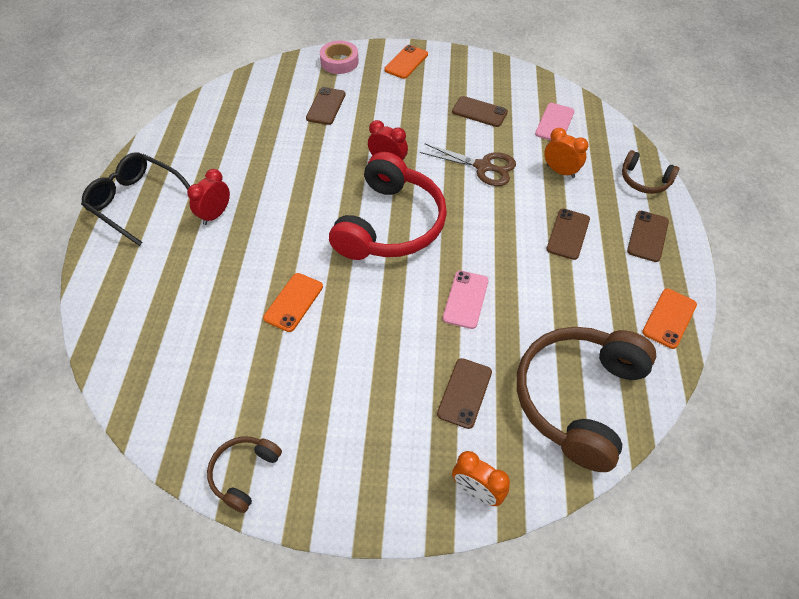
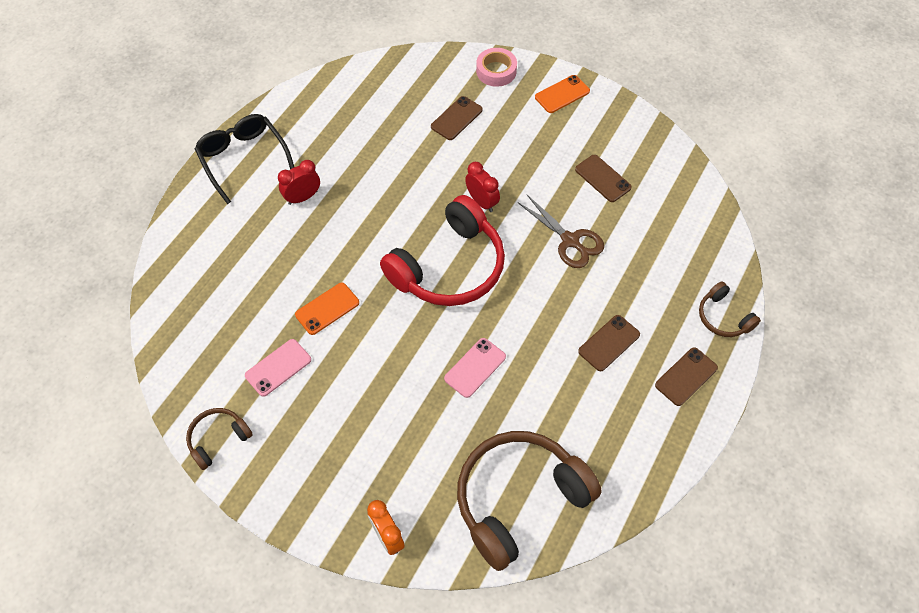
camera: 25 degrees right, 5 degrees up
brown phone [437,358,492,429] -> none
pink phone [535,103,575,140] -> pink phone moved to [245,339,311,397]
orange clock [544,128,588,178] -> none
orange phone [642,289,697,349] -> none

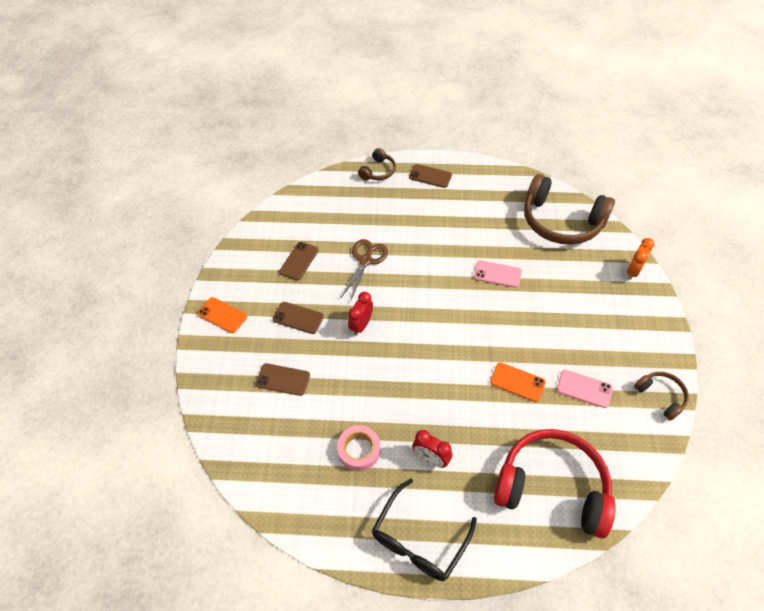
camera: 115 degrees left, 5 degrees down
brown headphones [186,408,253,470] -> brown headphones turned 150 degrees counterclockwise [634,372,689,421]
red headphones [380,195,505,306] -> red headphones moved to [494,429,616,538]
pink tape [476,48,517,87] -> pink tape moved to [337,425,381,471]
brown phone [578,315,640,371] -> brown phone moved to [273,302,324,334]

